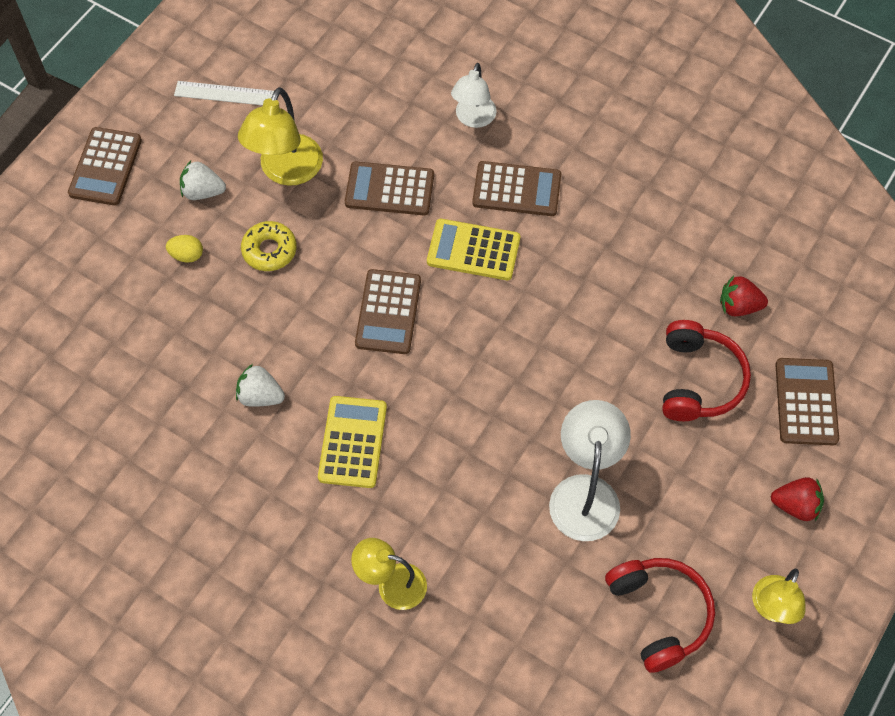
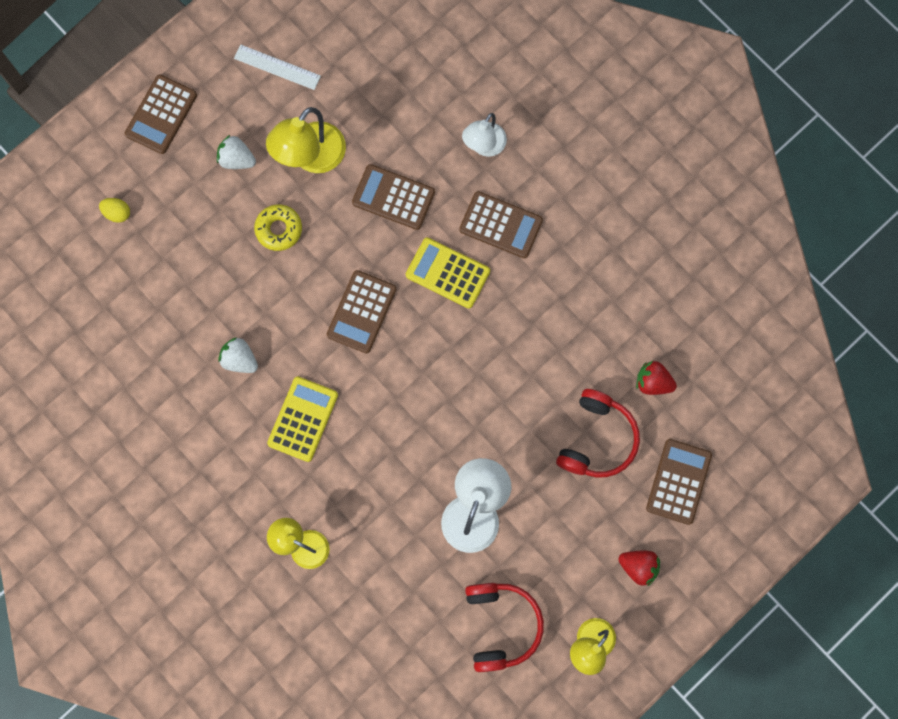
camera: 15 degrees right, 15 degrees up
yellow egg [166,235,203,263] -> yellow egg moved to [99,198,130,223]

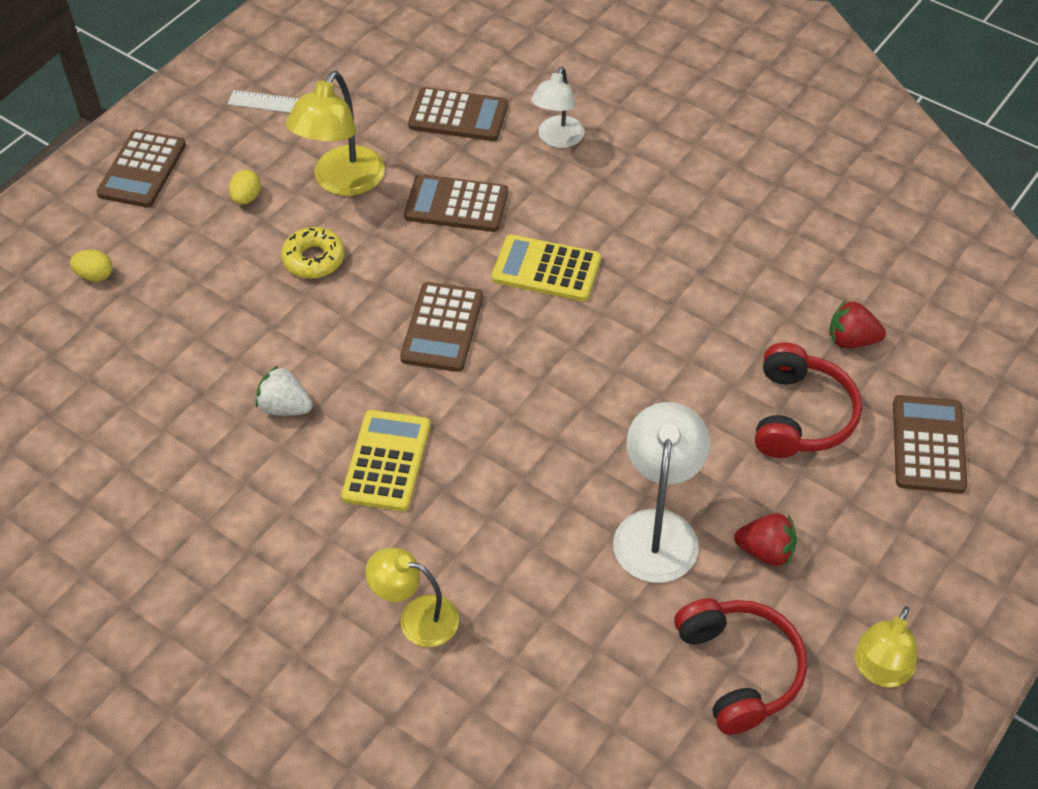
camera: 10 degrees left, 25 degrees down
white strawberry [217,134,256,169] -> yellow egg [229,170,261,205]
brown calculator [459,191,543,258] -> brown calculator moved to [408,87,508,141]
red strawberry [618,551,660,586] -> red strawberry moved to [734,513,797,566]

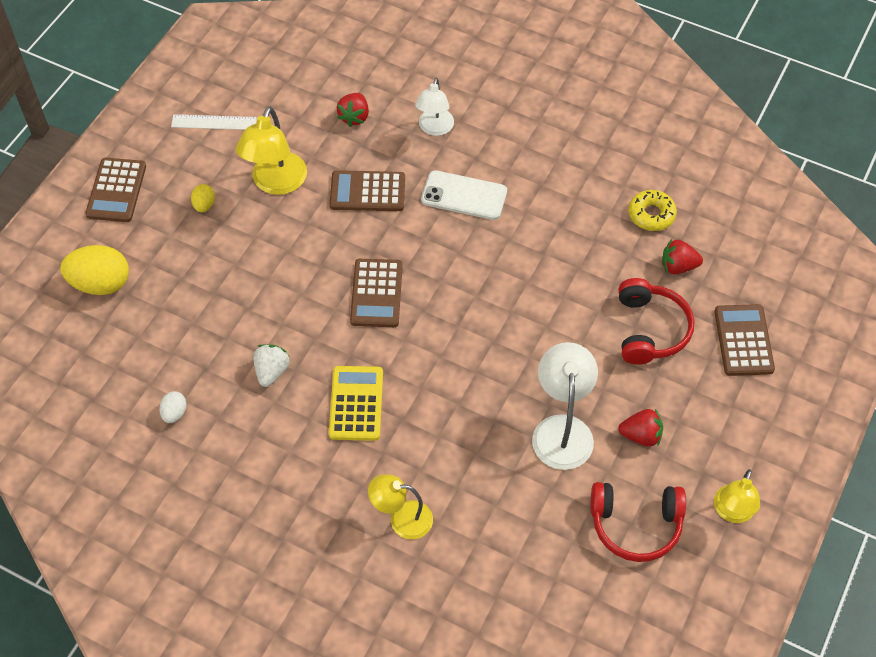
camera: 10 degrees left, 5 degrees up
yellow egg [70,250,113,282] -> yellow egg [61,245,129,295], size x2.03
white strawberry [256,365,313,416] -> white strawberry turned 90 degrees clockwise [253,344,290,387]
yellow donut [281,227,345,279] -> yellow donut moved to [629,190,677,231]
brown calculator [408,87,508,141] -> red strawberry [337,93,369,127]
yellow calculator [491,234,601,301] -> none
red headphones [674,598,807,735] -> red headphones turned 120 degrees clockwise [591,482,686,562]
none -> white egg [159,391,187,423]
none -> white phone [421,170,507,220]

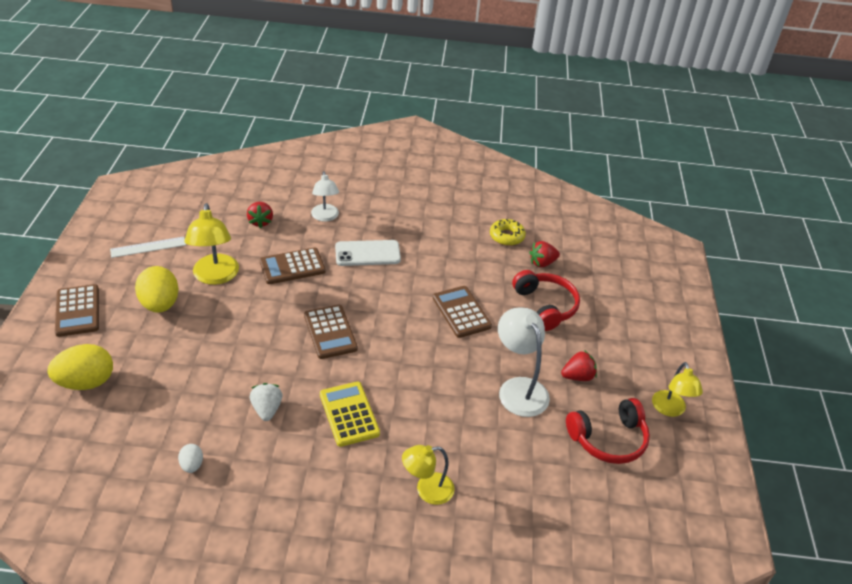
camera: 25 degrees left, 15 degrees down
yellow egg [191,184,215,212] -> yellow egg [135,266,179,313], size x2.03
brown calculator [714,304,775,376] -> brown calculator moved to [433,286,492,338]

